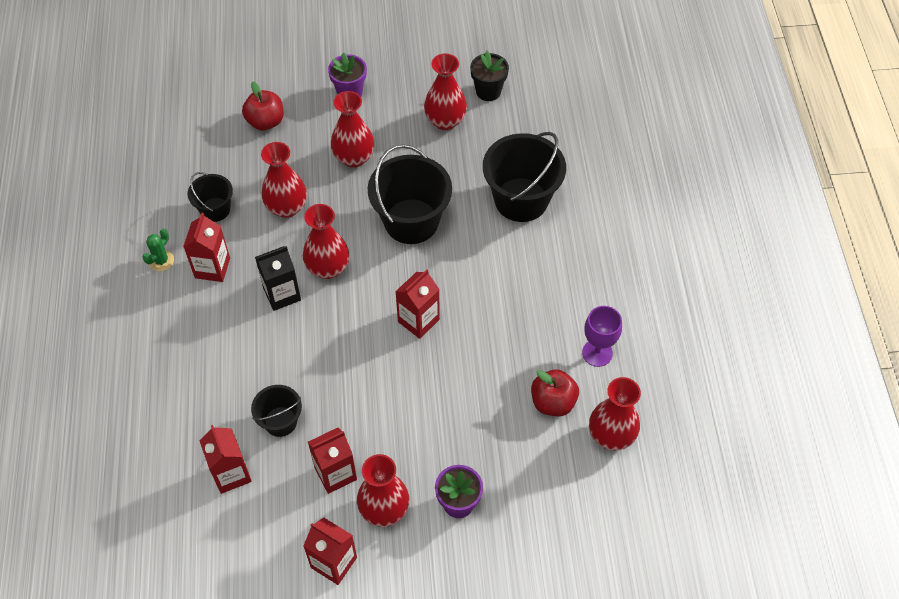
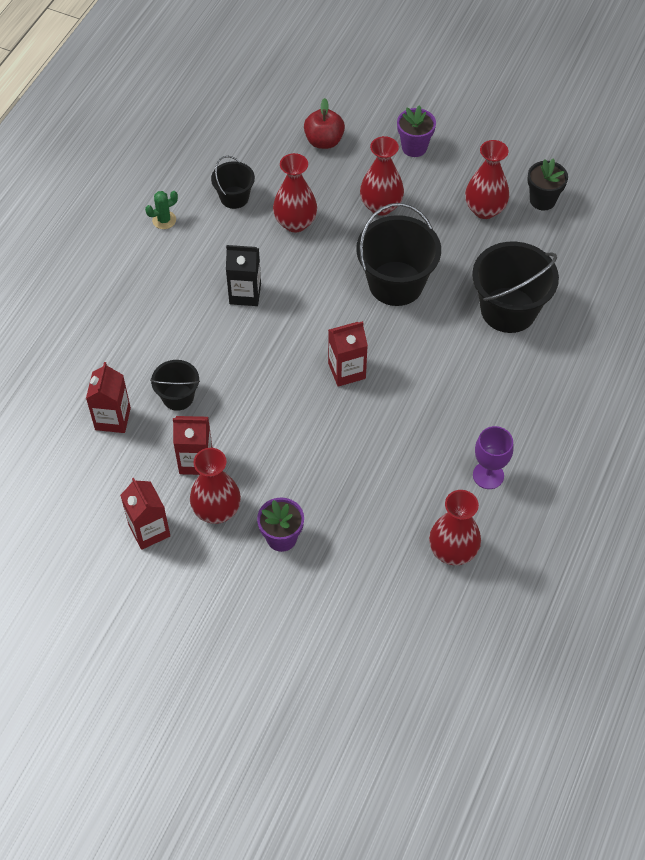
camera: 30 degrees right, 0 degrees up
red carton [183,213,230,282] -> none
red vase [303,204,349,279] -> none
red apple [531,369,579,416] -> none

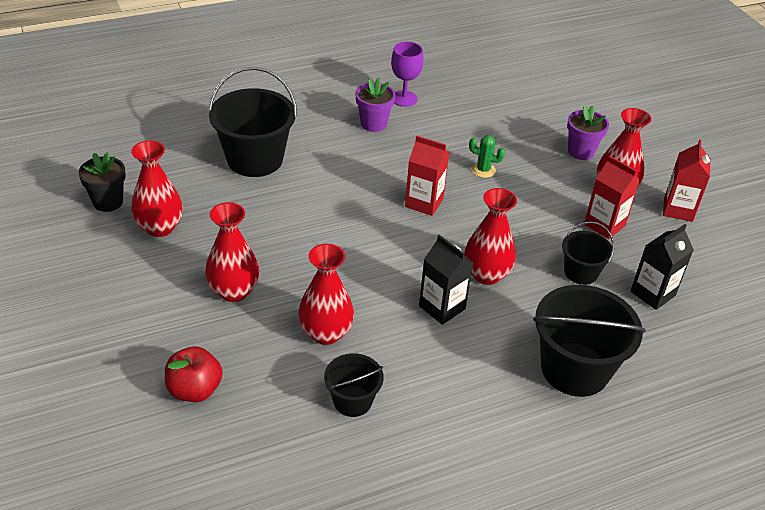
camera: 140 degrees left, 15 degrees down
red carton [86,362,131,433] -> black carton [630,224,694,310]
green cactus [145,191,178,229] -> green cactus moved to [469,135,505,178]
black bucket [356,203,441,306] -> black bucket moved to [533,285,646,397]
purple flower pot [397,105,436,157] -> purple flower pot moved to [356,77,395,132]
red vase [429,490,481,565] -> red vase moved to [464,188,517,285]

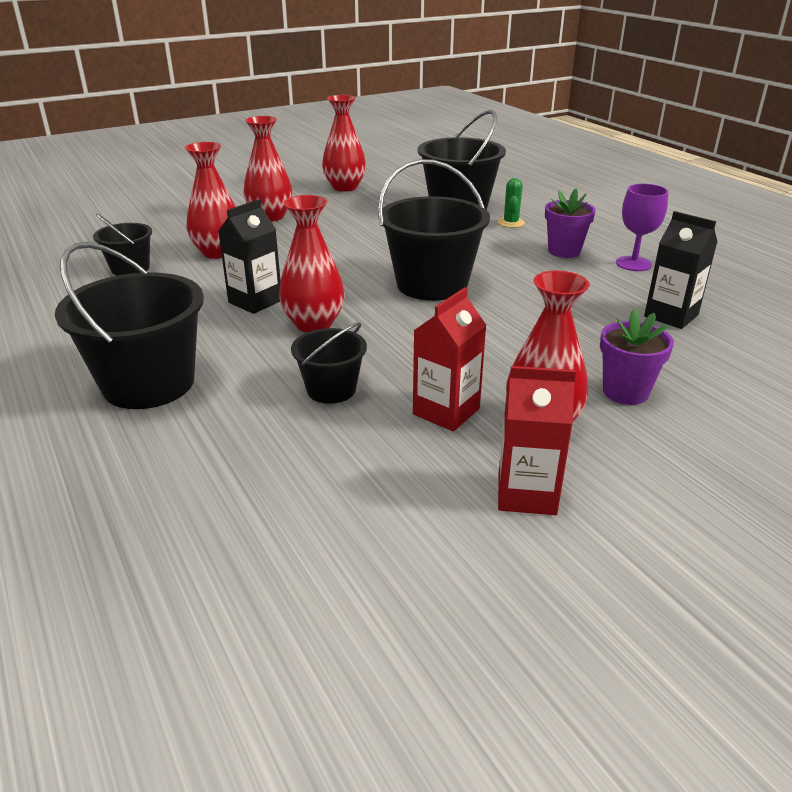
camera: 85 degrees right, 10 degrees down
black flower pot [78,152,126,212] -> none
red apple [165,346,223,402] -> none
red carton [405,136,449,216] -> black bucket [378,159,490,301]
green cactus [469,135,505,178] -> green cactus moved to [498,178,525,228]
black carton [630,224,694,310] -> black carton moved to [644,211,717,329]

